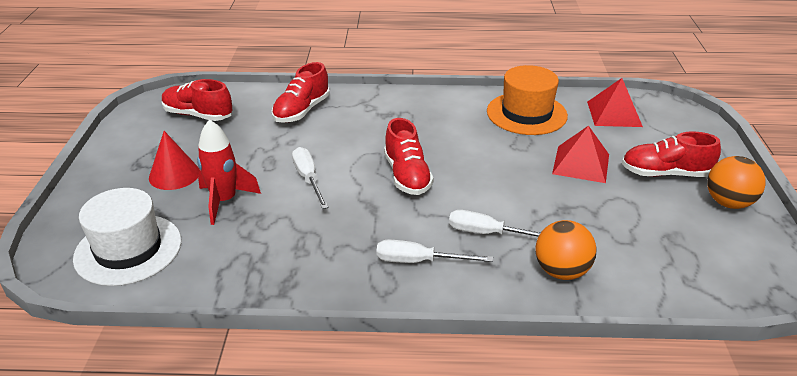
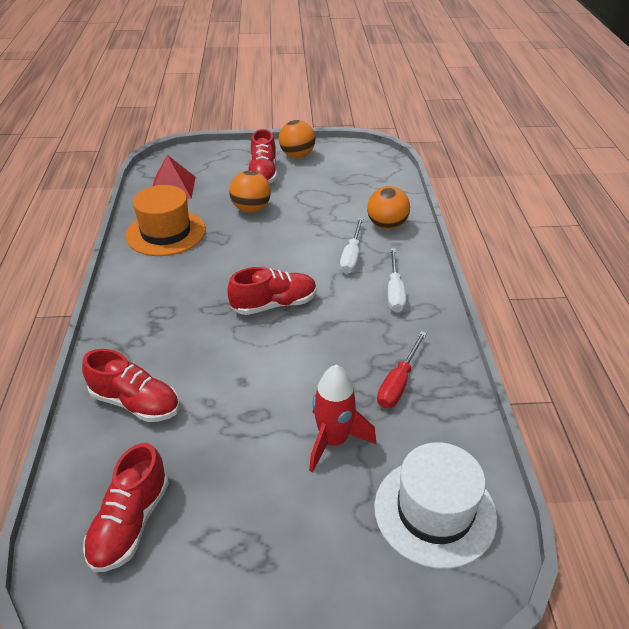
camera: 95 degrees left, 5 degrees up
red cone [149,131,200,190] -> none
white screwdriver [292,147,328,209] -> none
red pyramid [552,126,609,183] -> orange ball [229,171,271,213]
none -> red screwdriver [377,331,427,408]

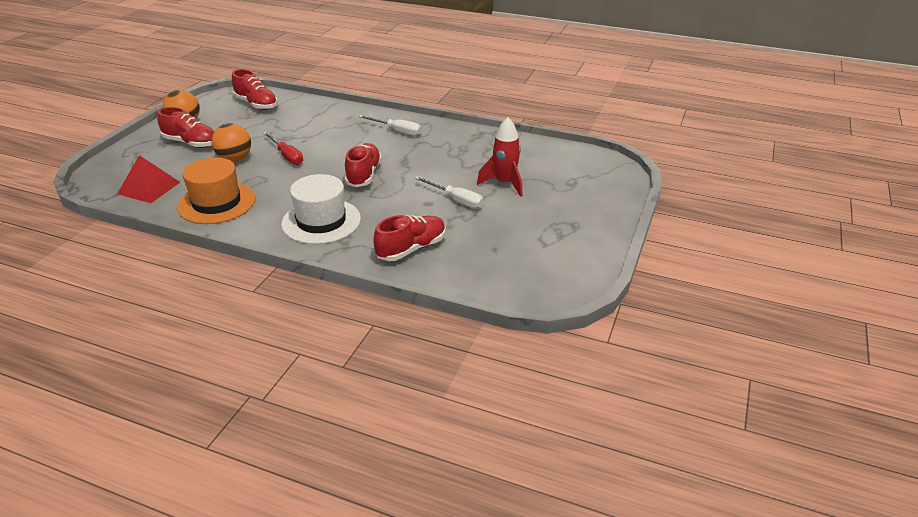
camera: 65 degrees left, 5 degrees down
red shoe [83,443,169,572] -> red shoe moved to [232,69,278,110]
white screwdriver [340,218,363,274] -> white screwdriver moved to [415,176,483,208]
orange ball [367,186,410,229] -> none
white hat [374,442,497,569] -> white hat moved to [281,174,361,244]
red screwdriver [377,331,427,408] -> red screwdriver moved to [263,132,303,165]

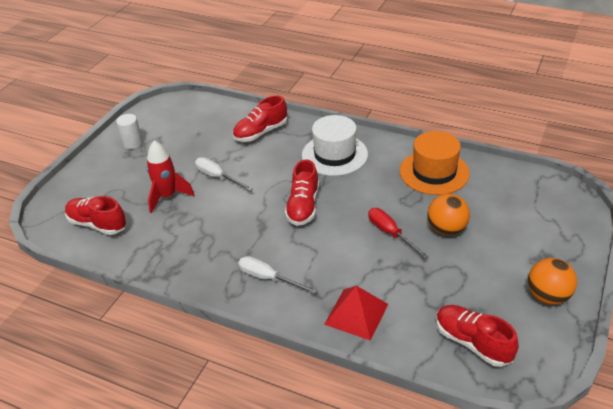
camera: 175 degrees left, 5 degrees up
red pyramid [117,155,180,203] -> red pyramid moved to [324,286,388,341]
red shoe [157,107,215,148] -> red shoe moved to [65,196,127,235]
none -> white cylinder [116,114,143,149]

